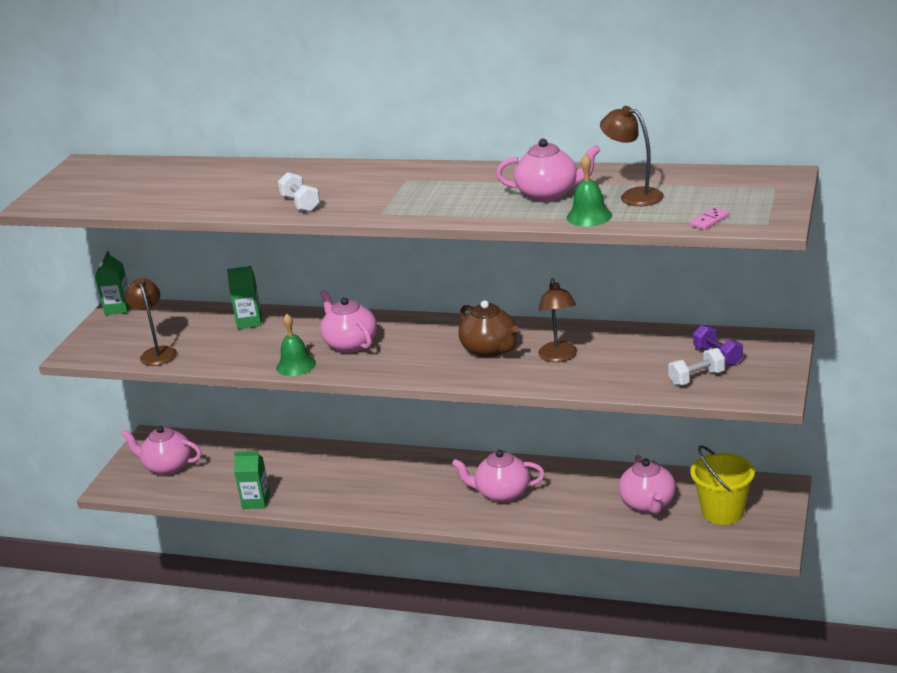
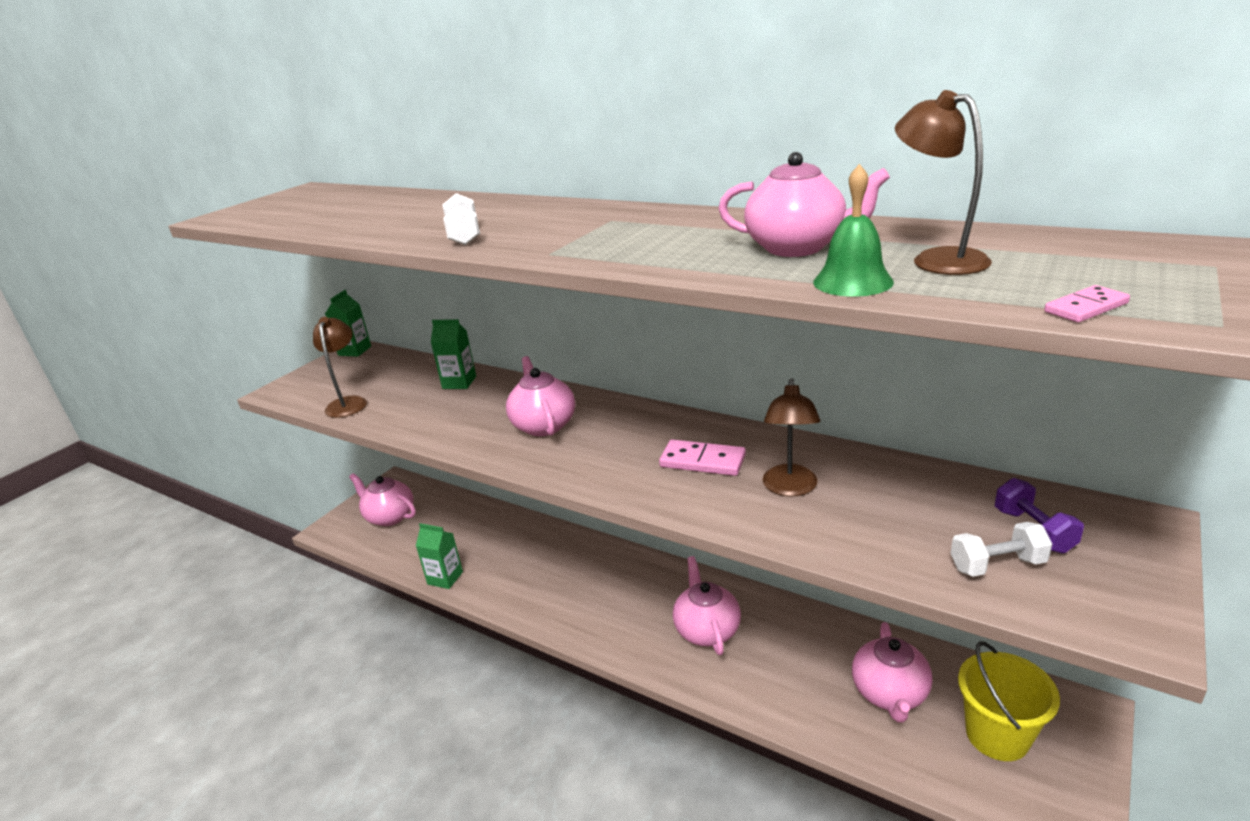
camera: 15 degrees right, 0 degrees up
green bell [276,314,316,376] -> none
pink teapot [452,450,545,502] -> pink teapot turned 60 degrees clockwise [673,556,741,655]
brown teapot [459,300,518,357] -> pink domino [659,439,746,476]

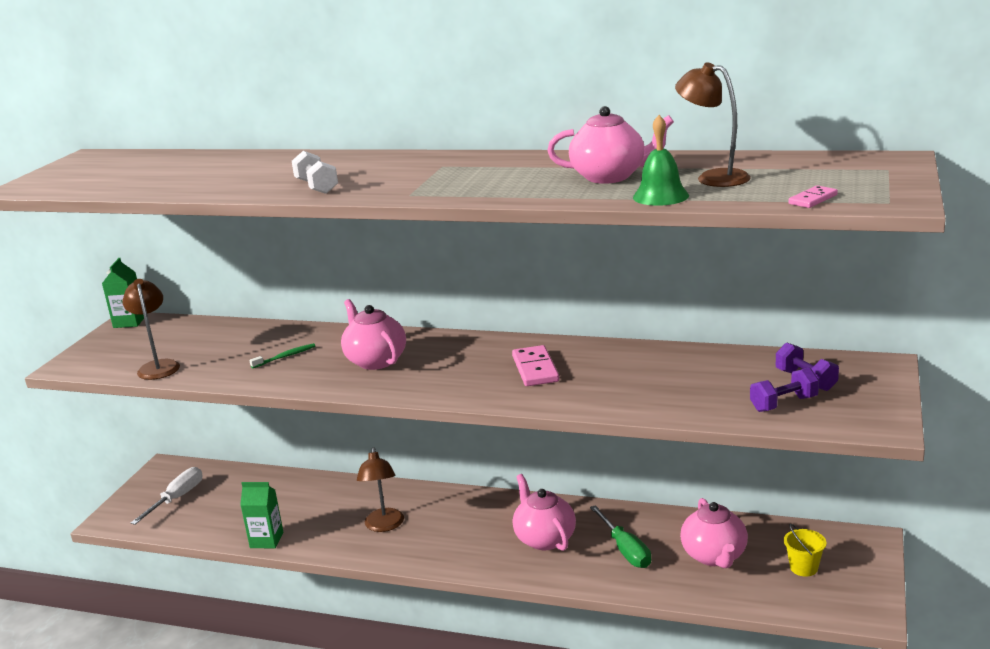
camera: 15 degrees left, 5 degrees down
pink teapot [349,473,416,526] -> white screwdriver [131,467,202,525]
green carton [431,319,476,389] -> none
pink domino [659,439,746,476] -> pink domino turned 75 degrees clockwise [512,345,559,386]
brown lamp [763,378,820,497] -> brown lamp moved to [357,447,404,532]
white dumbbell [951,522,1052,577] -> purple dumbbell [750,368,819,412]
yellow bucket [958,641,1060,761] -> yellow bucket [784,524,826,577], size x0.56
none -> green toothbrush [250,343,316,369]
none -> green screwdriver [590,505,651,568]

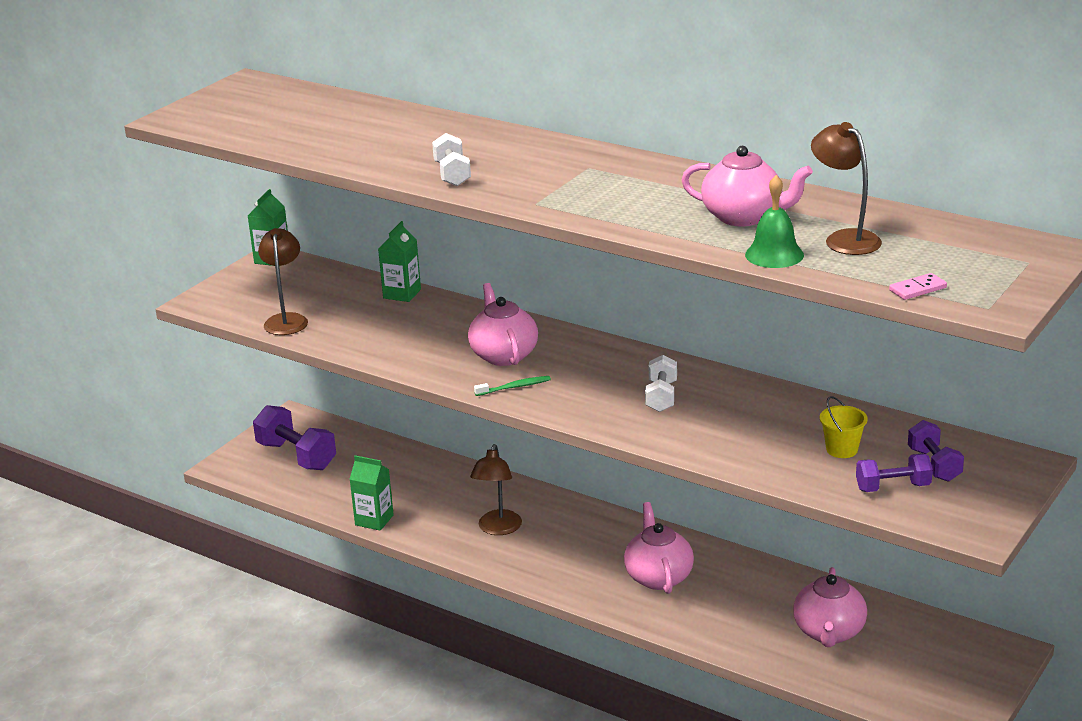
camera: 15 degrees right, 5 degrees up
white screwdriver [131,467,202,525] -> purple dumbbell [253,405,336,470]
green toothbrush [250,343,316,369] -> green toothbrush moved to [474,376,551,396]
pink domino [512,345,559,386] -> white dumbbell [645,355,677,412]
green screwdriver [590,505,651,568] -> none
yellow bucket [784,524,826,577] -> yellow bucket moved to [820,396,868,458]
none -> green carton [378,221,421,302]

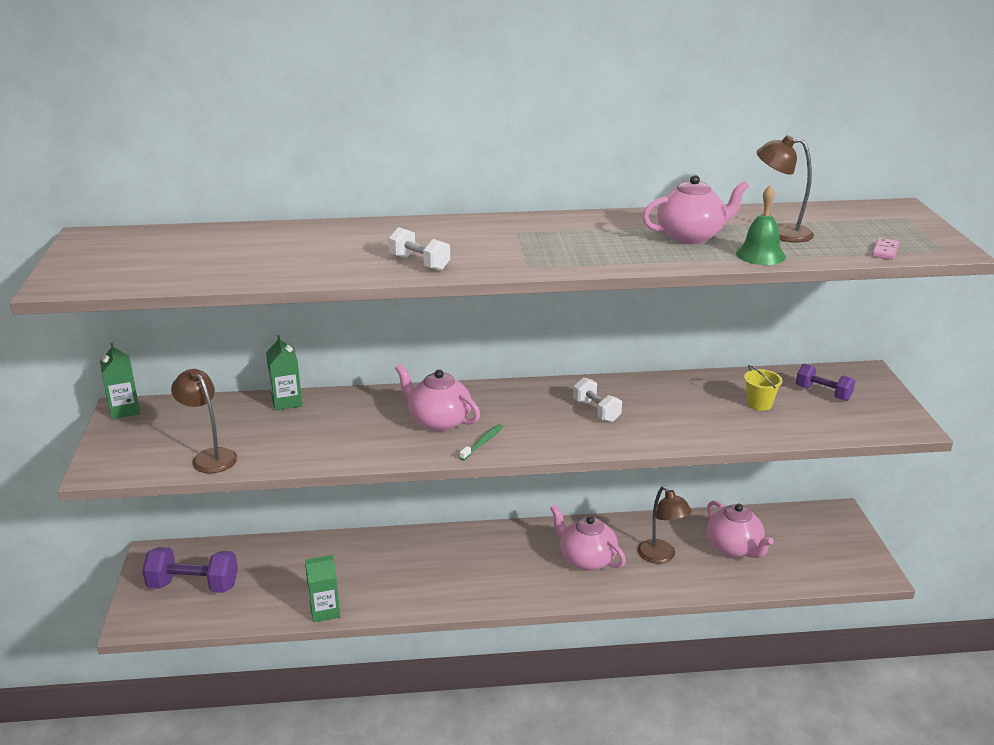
camera: 40 degrees left, 0 degrees up
brown lamp [470,444,522,535] -> brown lamp moved to [638,486,692,564]
purple dumbbell [856,454,933,492] -> none

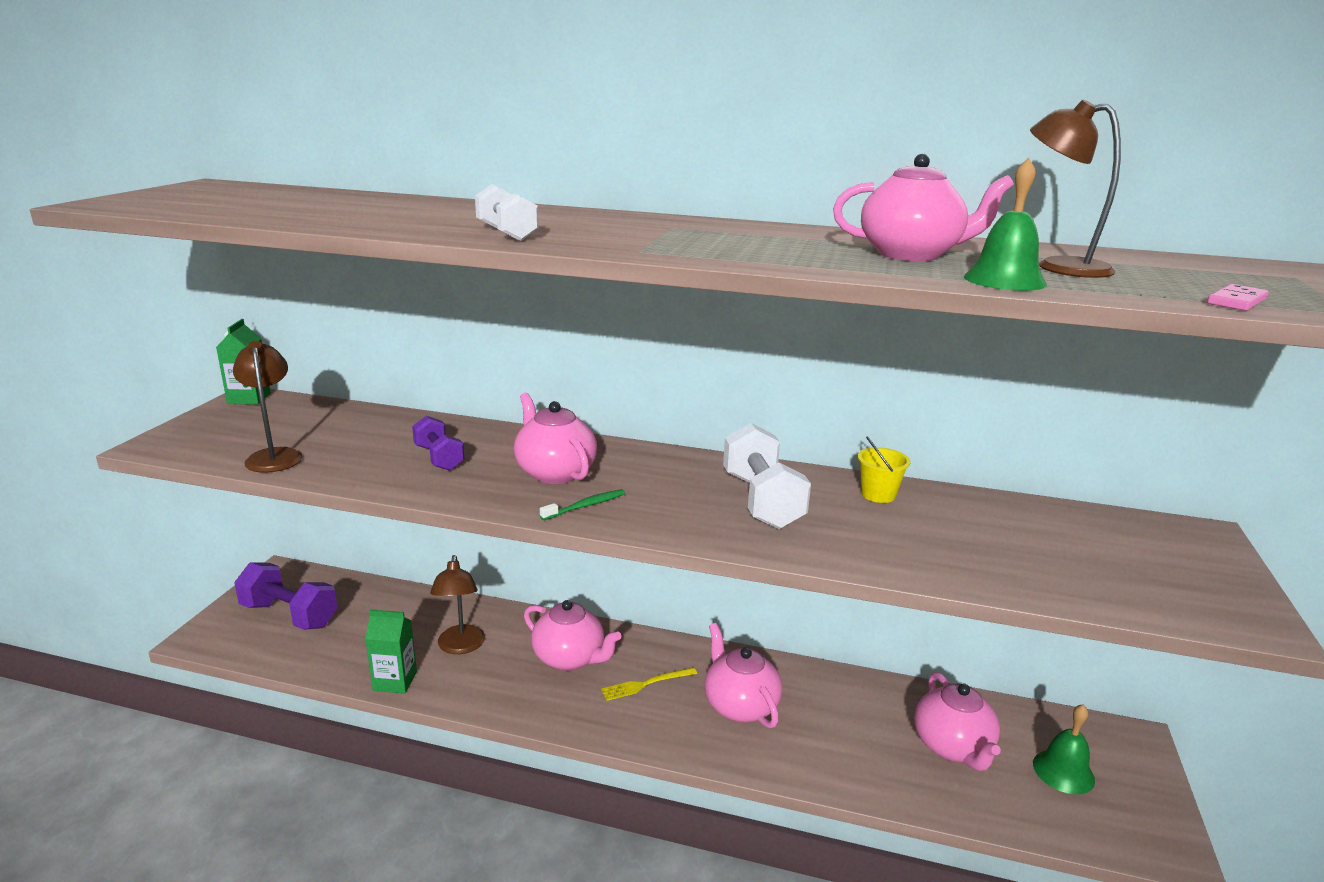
camera: 20 degrees right, 5 degrees down
green carton [266,335,302,410] -> none
white dumbbell [573,377,622,422] -> white dumbbell [723,423,811,529], size x1.64
brown lamp [638,486,692,564] -> brown lamp moved to [430,555,485,654]
yellow bucket [744,365,782,411] -> yellow bucket moved to [858,436,911,503]
purple dumbbell [796,363,855,401] -> purple dumbbell moved to [412,415,464,471]
none -> pink teapot [524,600,621,671]
none -> yellow fork [601,667,697,701]
none -> green bell [1033,704,1095,794]

